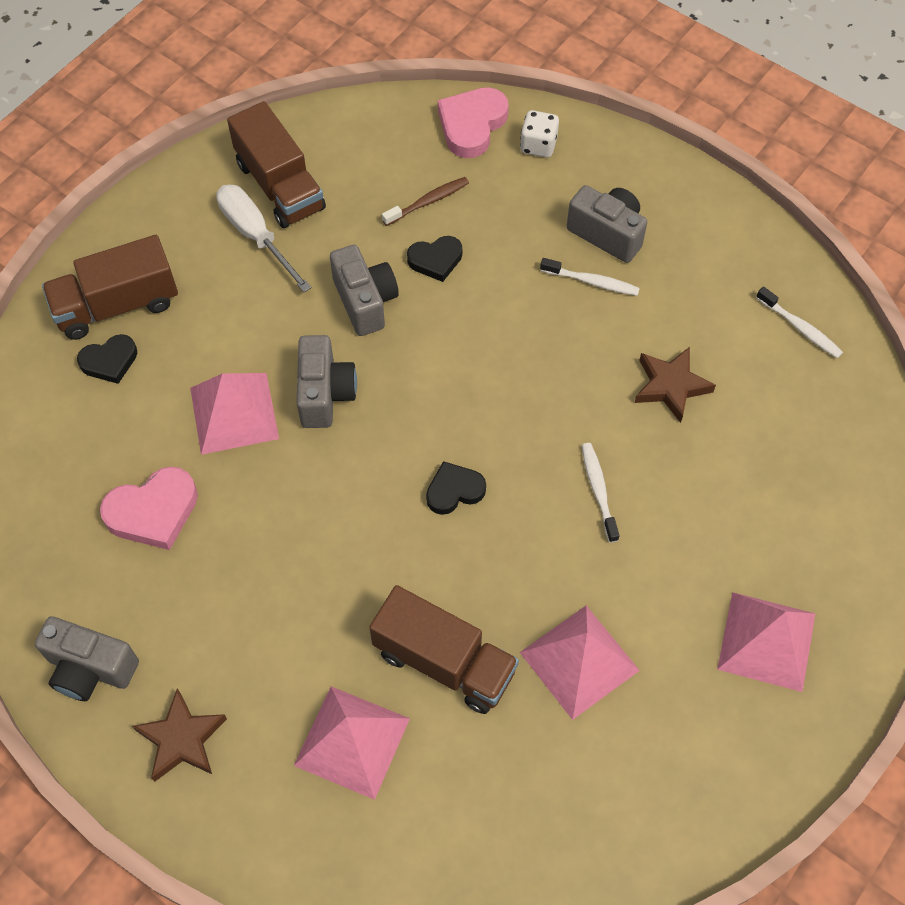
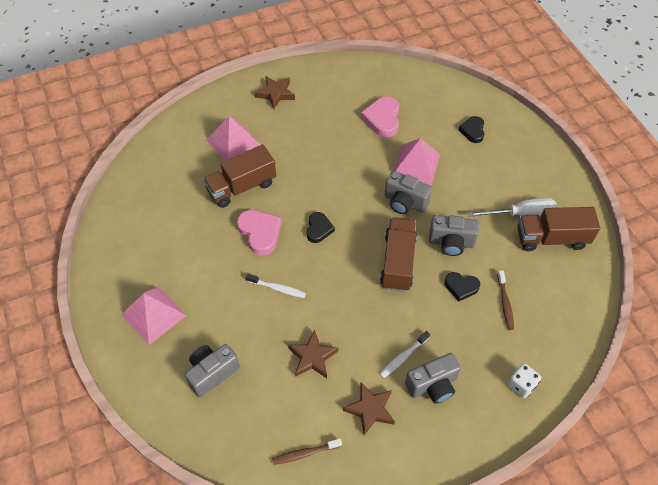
camera: 120 degrees right, 5 degrees down
grey camera [35,616,139,701] -> grey camera moved to [185,344,240,397]
brown truck [42,235,178,340] -> brown truck moved to [380,217,417,292]
black heart [407,236,462,282] -> black heart turned 90 degrees counterclockwise [445,272,480,301]
pink heart [438,87,509,158] -> pink heart moved to [237,210,282,255]
pink pyramid [520,606,640,720] -> none
white toothbrush [756,286,843,359] -> brown toothbrush [272,439,342,465]
none -> brown star [343,383,395,435]

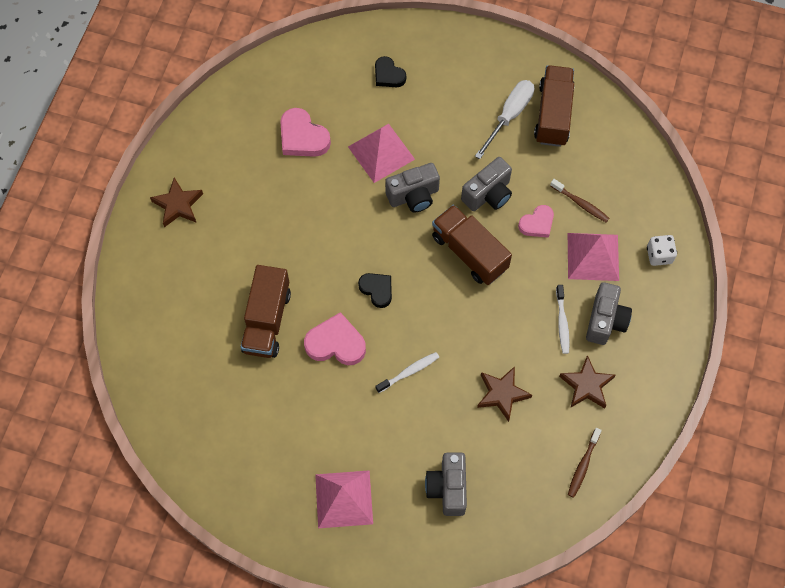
camera: 50 degrees left, 10 degrees up
pink pyramid [206,116,260,161] -> pink pyramid moved to [568,233,619,281]
black heart [445,272,480,301] -> pink heart [518,205,554,238]
brown truck [517,207,600,251] -> brown truck turned 150 degrees clockwise [534,65,575,147]

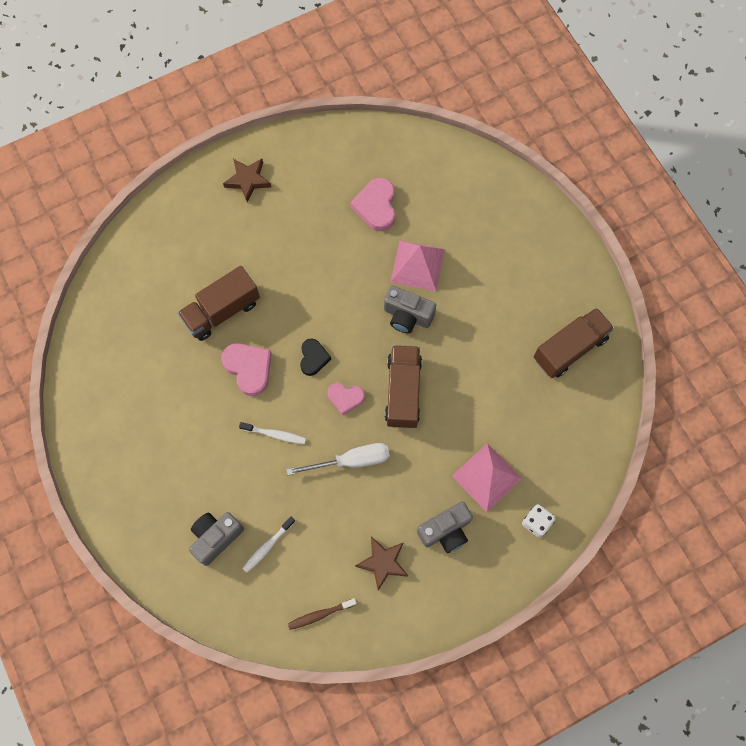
camera: 45 degrees right, 5 degrees up
pink pyramid [315,470,373,528] -> none
black heart [375,56,406,87] -> none
grey camera [461,157,512,211] -> none
white screwdriver [475,80,534,159] -> white screwdriver moved to [286,443,390,475]
brown star [477,366,532,422] -> none
pink heart [518,205,554,238] -> pink heart moved to [327,383,365,415]
brown toothbrush [550,179,609,222] -> none
white toothbrush [556,285,570,354] -> white toothbrush moved to [242,517,295,573]

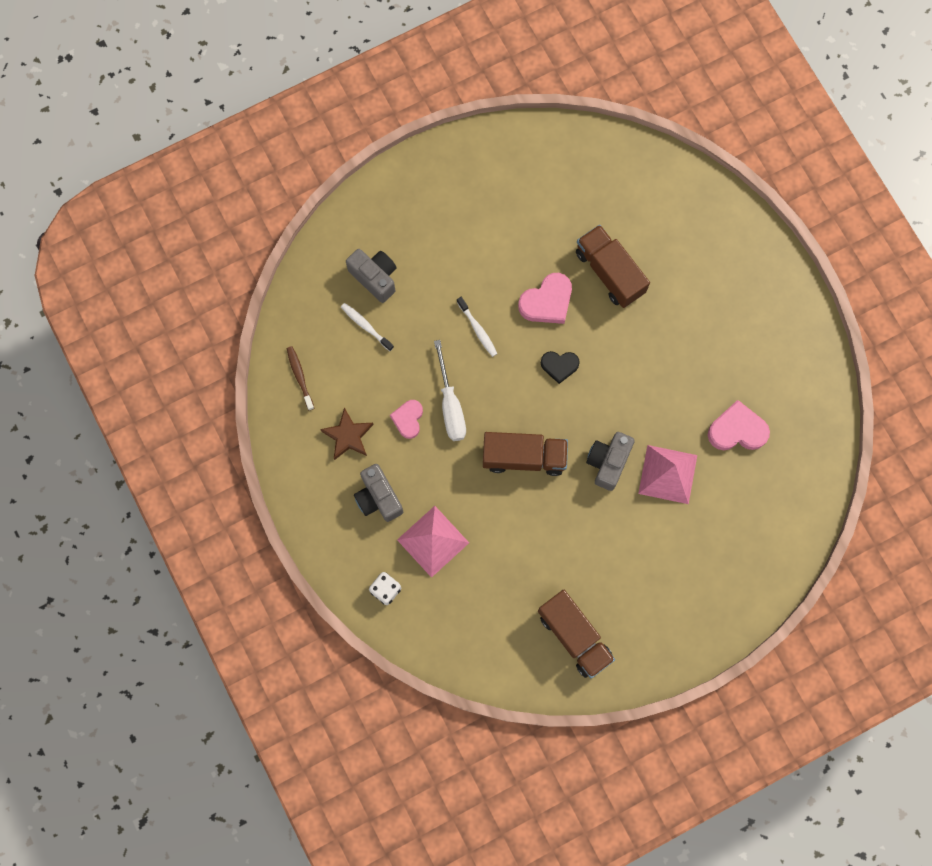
camera: 90 degrees right, 5 degrees up
brown star [223,159,271,203] -> none
white toothbrush [239,422,306,444] -> white toothbrush turned 45 degrees counterclockwise [457,297,497,357]
pink heart [327,383,365,415] -> pink heart moved to [390,400,423,439]

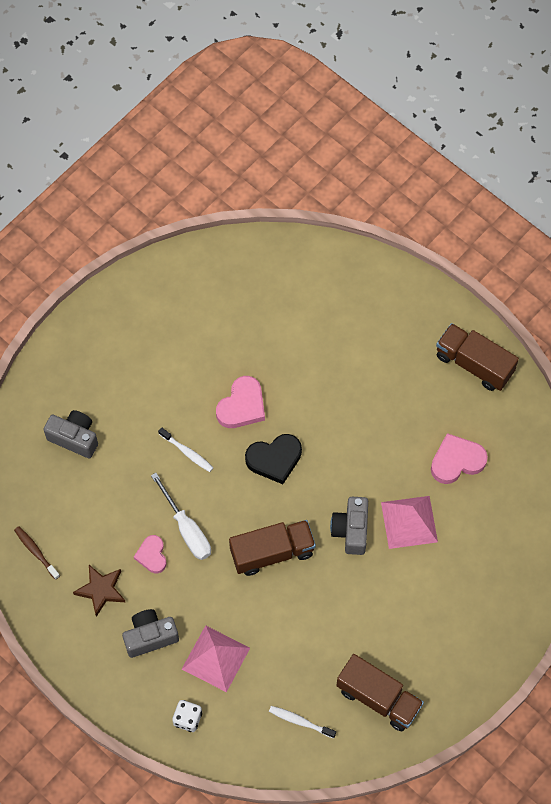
camera: 20 degrees left, 10 degrees down
white toothbrush [341,303,394,351] -> white toothbrush moved to [269,706,336,738]
grey camera [354,464,403,522] -> grey camera turned 120 degrees clockwise [122,609,179,658]
black heart [541,351,580,384] -> black heart [245,434,302,484], size x1.54
brown truck [576,225,650,308] -> brown truck moved to [436,323,519,391]

